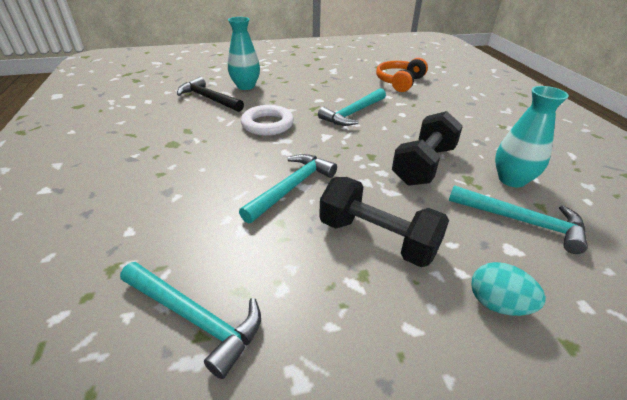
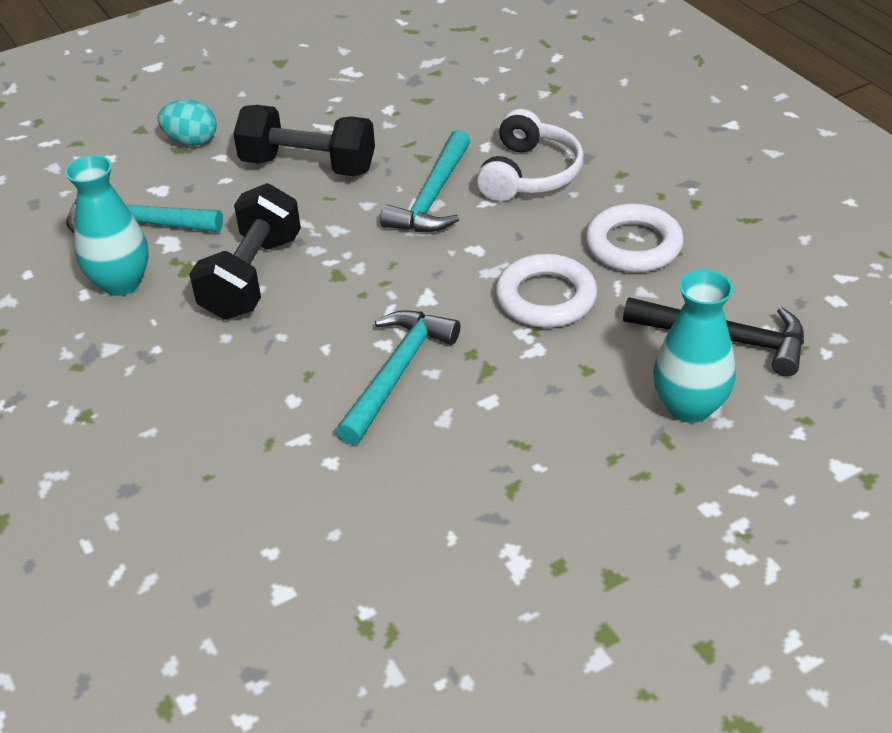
camera: 165 degrees right, 5 degrees up
turquoise hammer [120,262,261,379] -> none
orange headphones [376,58,428,92] -> none
none -> white headphones [477,109,584,201]
none -> white ring [585,204,684,272]

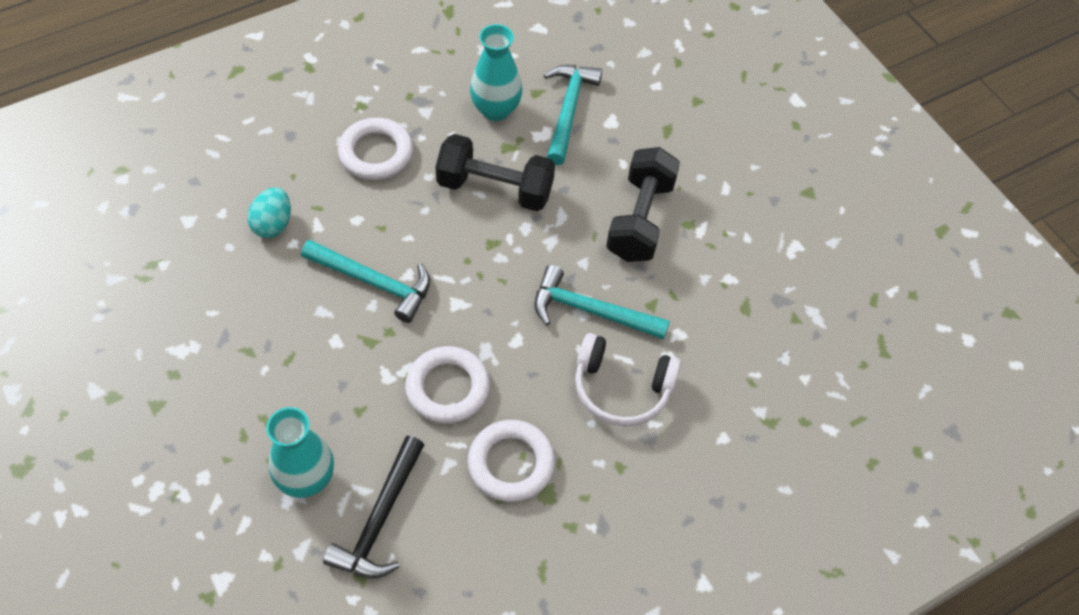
camera: 85 degrees right, 15 degrees up
turquoise egg [158,100,217,146] -> turquoise egg moved to [247,187,291,238]
none -> white ring [338,118,413,180]

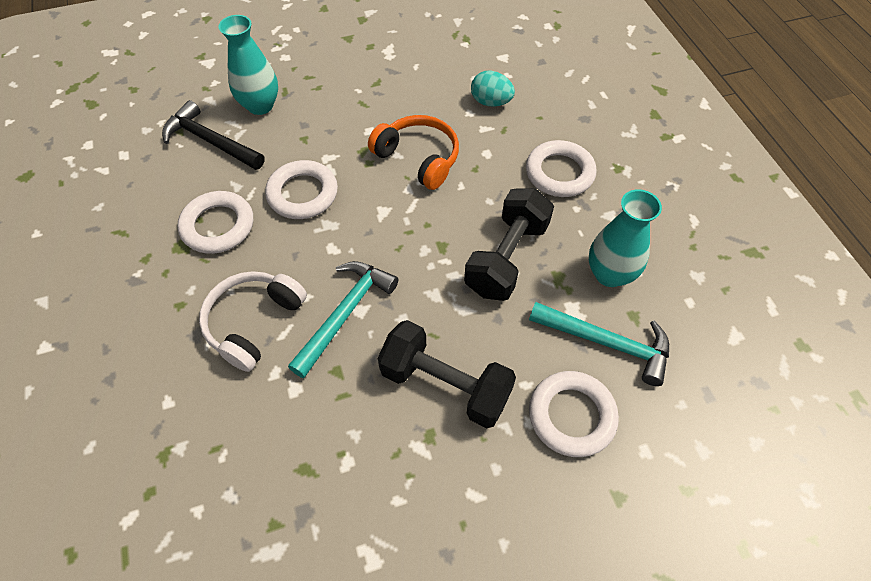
camera: 105 degrees right, 0 degrees up
turquoise hammer [301,239,430,323] -> orange headphones [368,115,459,190]
none -> white ring [529,371,619,457]

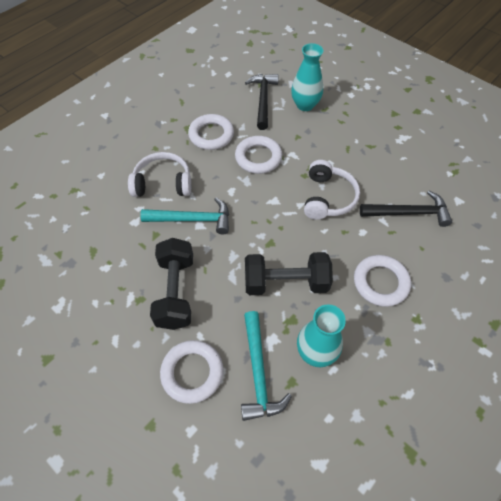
camera: 60 degrees right, 0 degrees up
orange headphones [368,115,459,190] -> white headphones [304,160,360,220]
turquoise egg [471,71,515,107] -> black hammer [360,191,452,227]

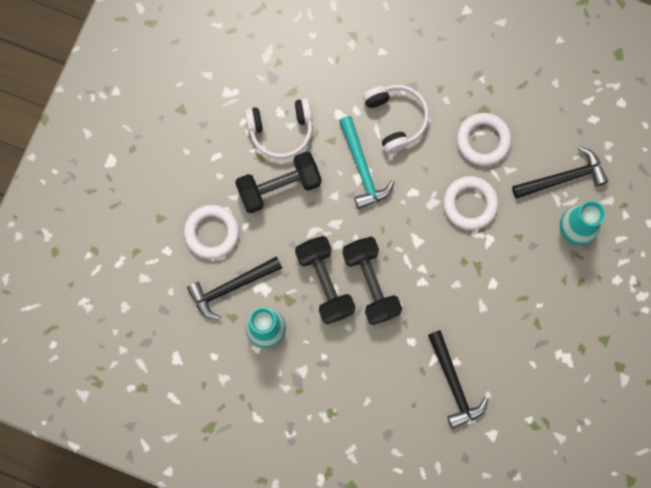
camera: 70 degrees right, 20 degrees up
turquoise hammer [241,311,292,421] -> black hammer [187,256,282,320]
white headphones [304,160,360,220] -> white headphones moved to [245,98,312,159]
white ring [354,255,411,307] -> none
none -> black dumbbell [342,237,402,325]

